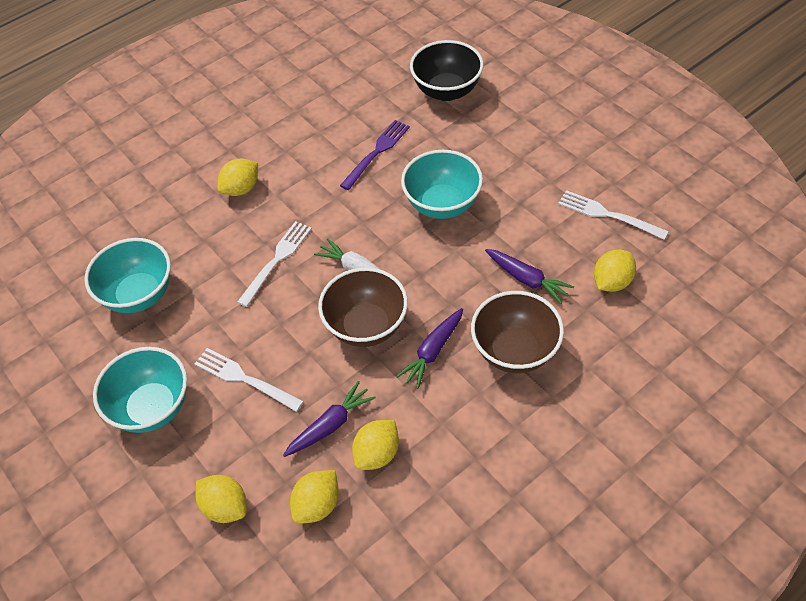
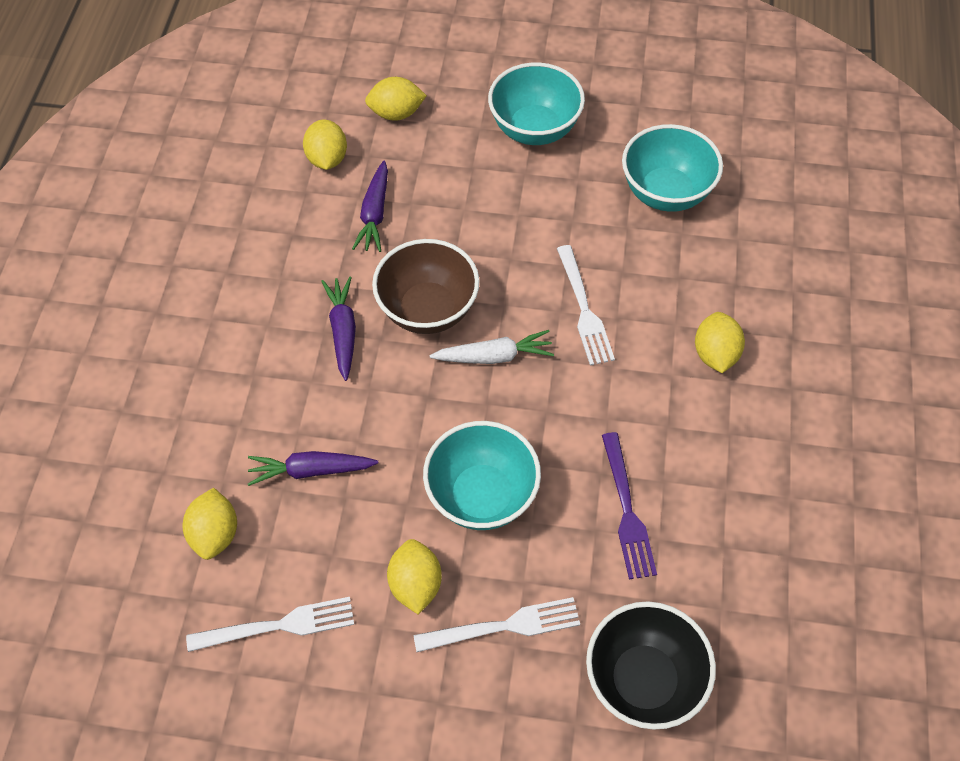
camera: 135 degrees right, 5 degrees up
white fork [194,348,304,412] -> white fork moved to [414,597,580,652]
yellow lemon [352,420,399,470] -> yellow lemon moved to [387,539,442,614]
brown bowl [471,291,564,373] -> none

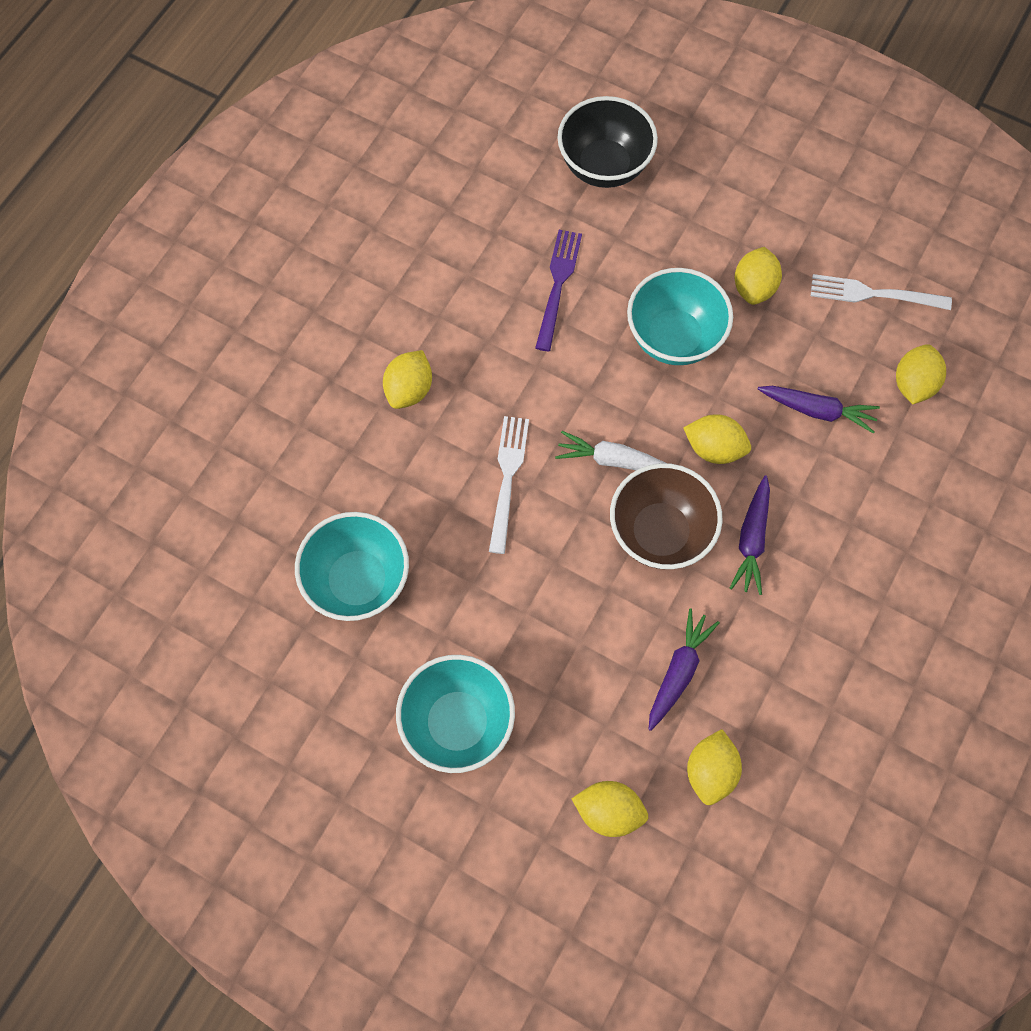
camera: 160 degrees left, 10 degrees up
white fork [414,597,580,652] -> none
none -> yellow lemon [684,414,751,464]

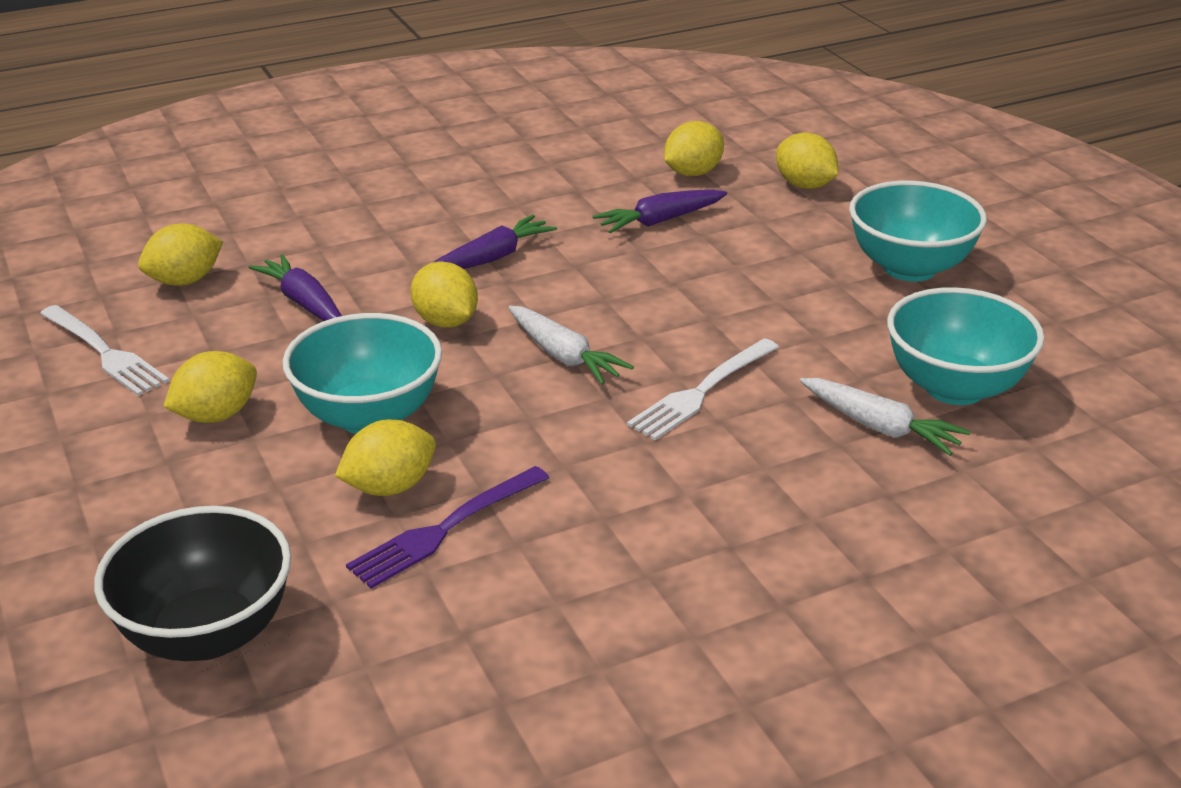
camera: 145 degrees left, 35 degrees down
yellow lemon [383,350,432,409] -> yellow lemon moved to [335,419,436,496]
brown bowl [610,463,723,569] -> none
none -> white carrot [800,378,971,456]

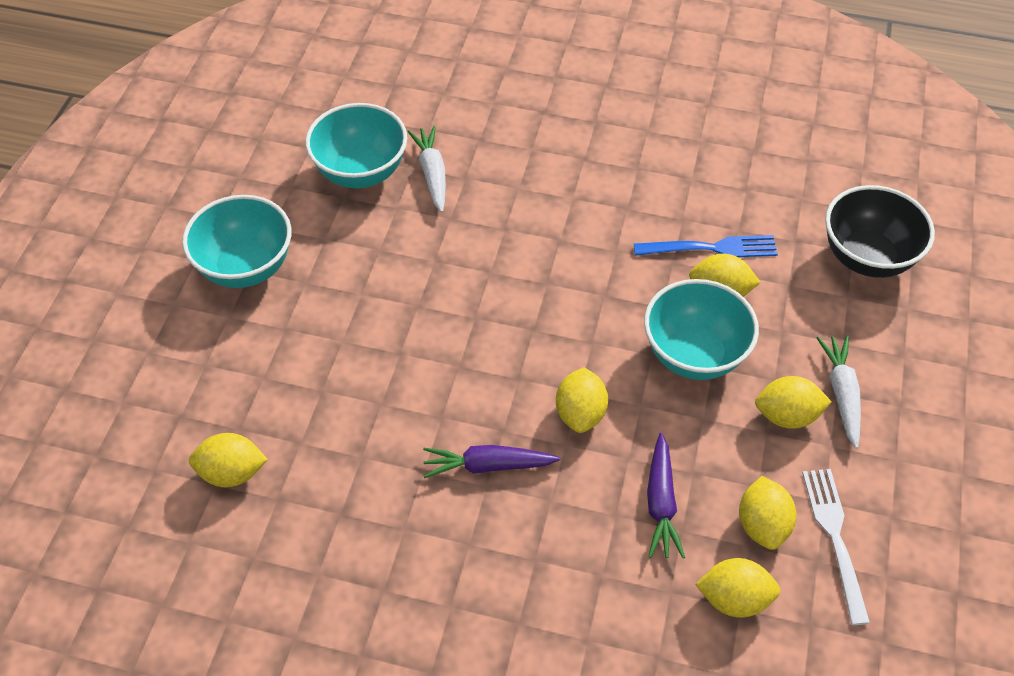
camera: 140 degrees left, 20 degrees up
purple fork [346,466,549,589] -> blue fork [634,235,778,257]
white carrot [508,306,634,385] -> white carrot moved to [817,336,861,449]
purple carrot [593,190,727,233] -> none
white fork [627,338,779,440] -> none
yellow lemon [776,132,838,189] -> yellow lemon moved to [739,476,797,550]

